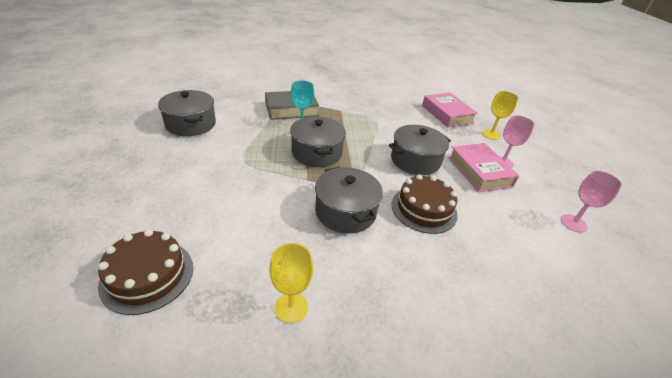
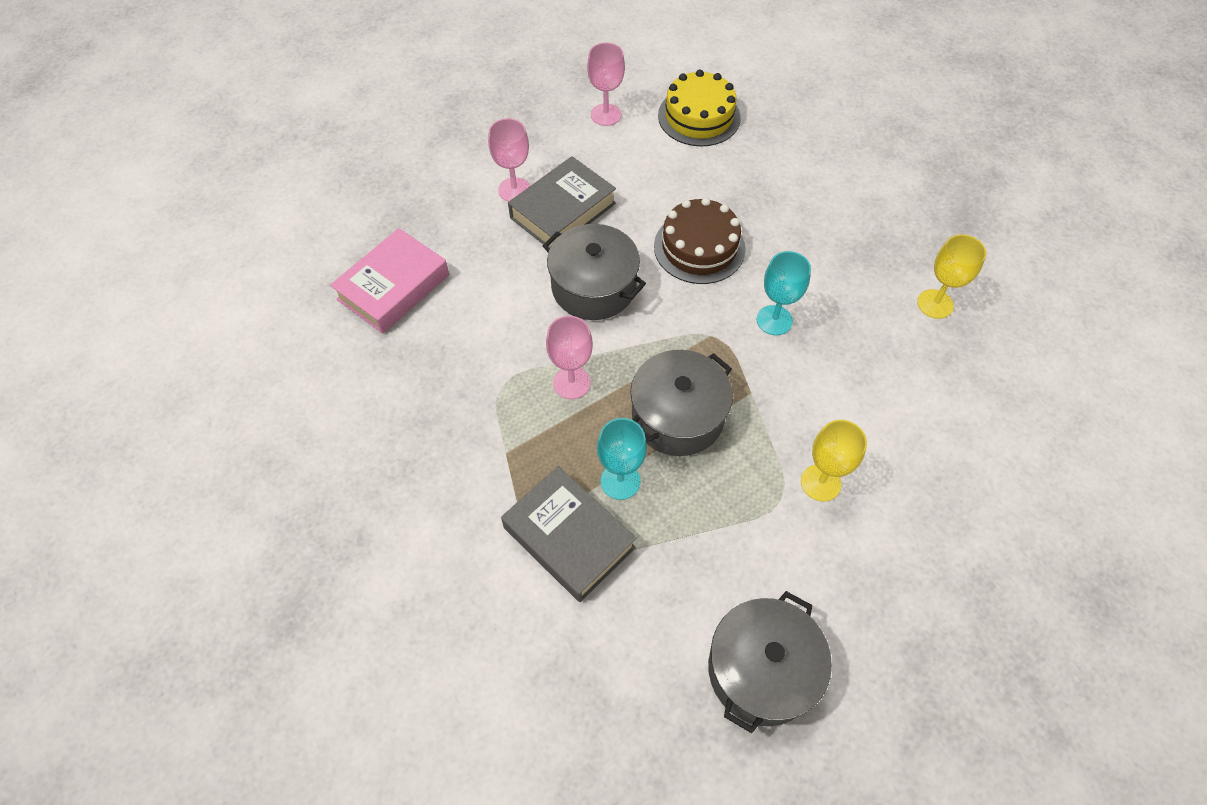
camera: 115 degrees left, 20 degrees up
brown cake [98,229,193,315] -> none
grey pot [315,167,383,234] -> turquoise goblet [757,251,811,335]
pink book [448,143,519,192] -> grey book [508,156,616,248]
yellow goblet [482,91,518,140] -> yellow goblet moved to [801,420,867,502]
none -> pink goblet [546,316,593,399]
none -> yellow cake [658,69,741,146]

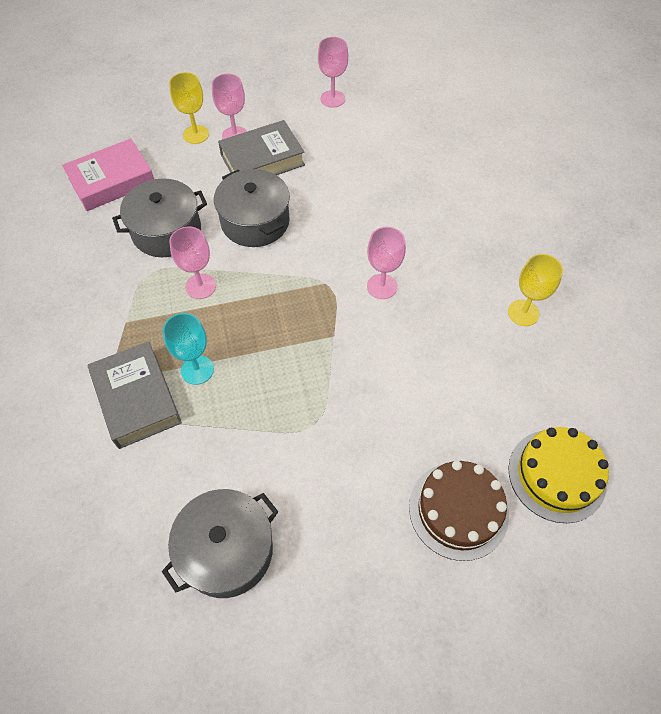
camera: 20 degrees right, 0 degrees up
grey pot [630,350,733,456] -> grey pot moved to [112,179,207,257]
brown cake [654,197,746,284] -> brown cake moved to [409,461,509,561]
yellow cake [658,69,741,146] -> yellow cake moved to [508,427,609,523]
turquoise goblet [757,251,811,335] -> pink goblet [367,227,406,299]
yellow goblet [801,420,867,502] -> yellow goblet moved to [169,72,209,144]

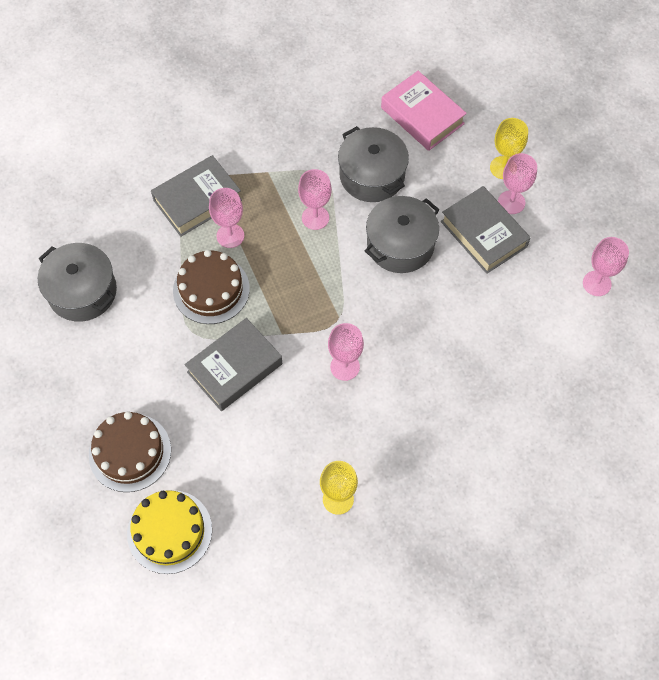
camera: 80 degrees right, 5 degrees up
turquoise goblet [163,313,214,385] -> pink goblet [209,188,244,248]
none -> brown cake [173,250,250,324]
none -> grey book [185,318,282,411]

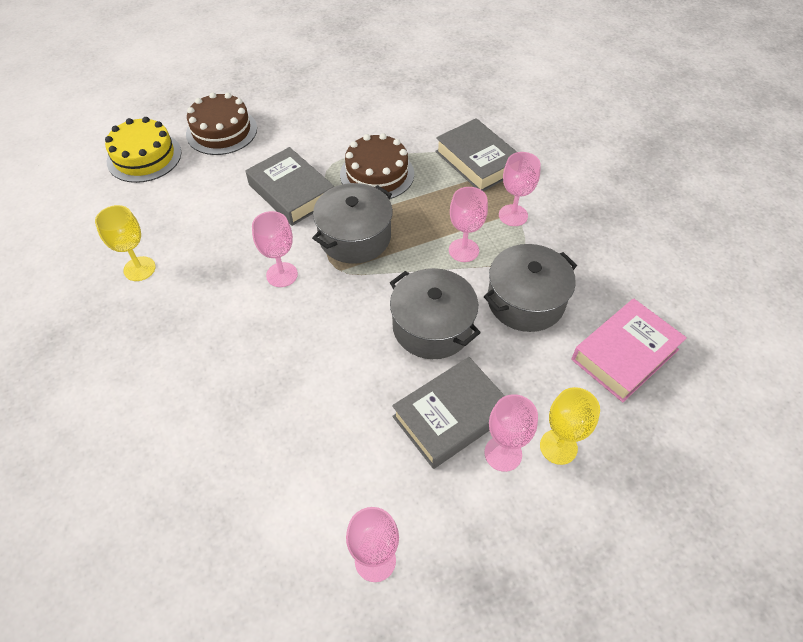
camera: 90 degrees right, 10 degrees down
grey pot [38,243,117,322] -> grey pot moved to [312,183,393,264]
pink goblet [209,188,244,248] -> pink goblet moved to [499,152,541,226]

